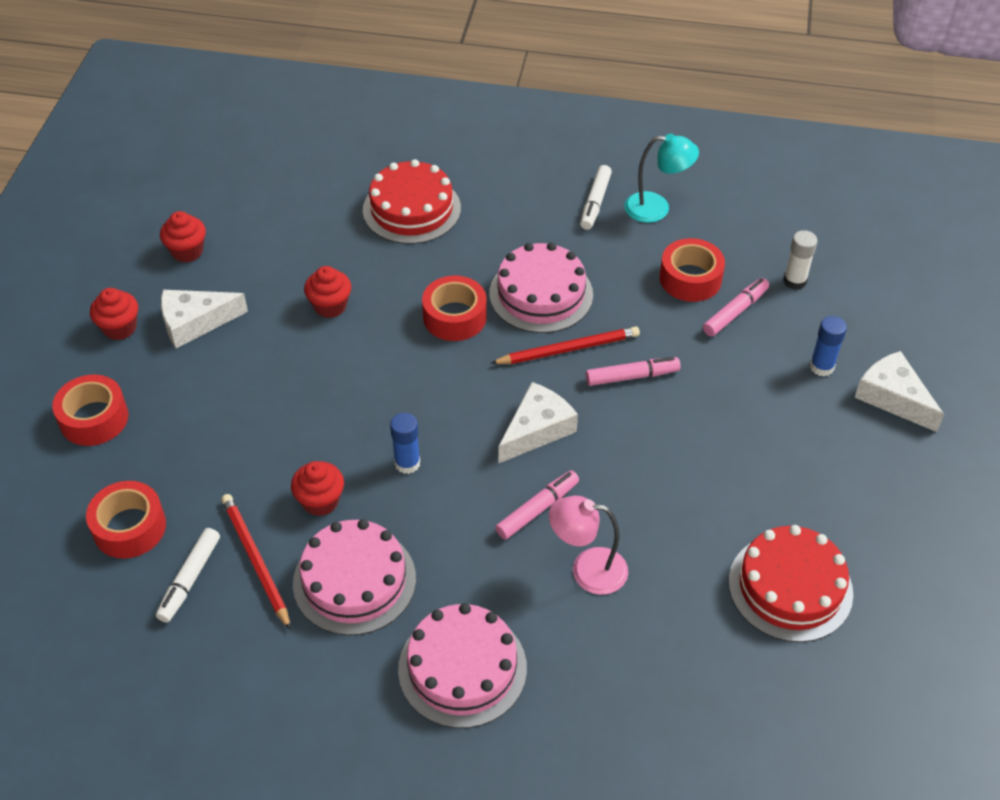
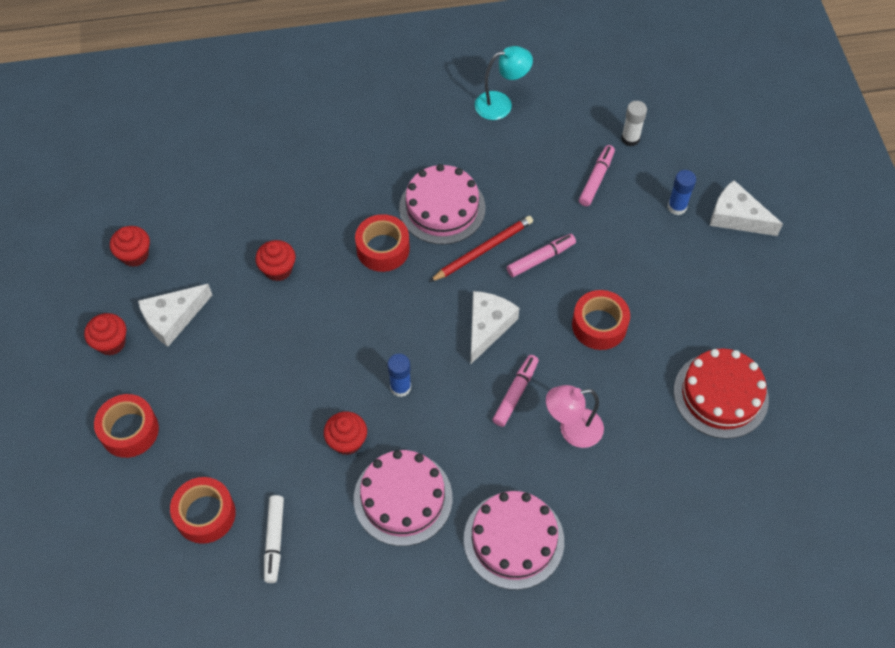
camera: 20 degrees left, 10 degrees up
red pencil [221,494,291,630] -> none
red cake [363,159,461,244] -> none
white marker [580,165,612,230] -> none
red tape [660,238,725,302] -> red tape moved to [572,290,630,350]

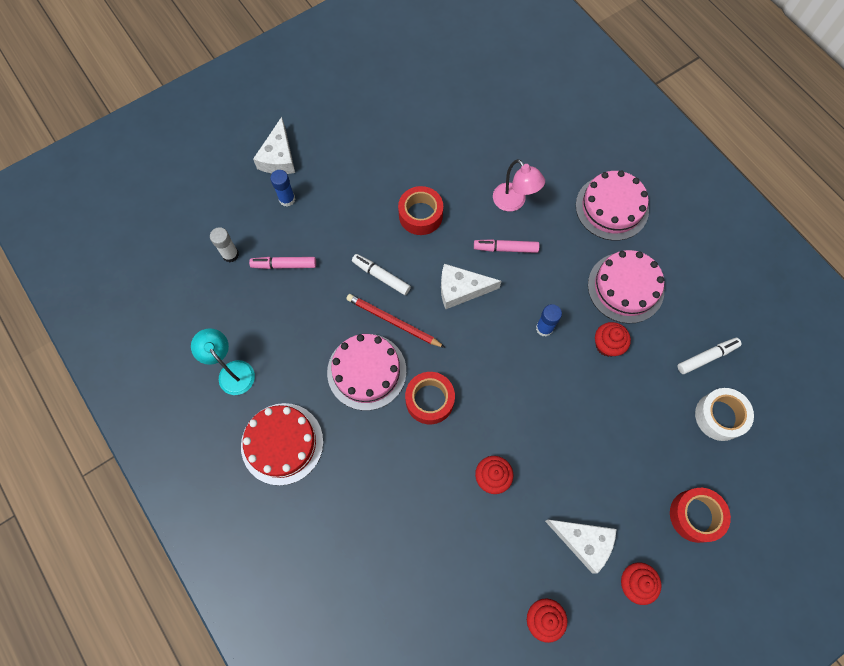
camera: 115 degrees left, 10 degrees up
red tape [170,477,236,544] -> white tape [695,388,754,441]
pink marker [507,234,576,277] -> white marker [352,254,411,295]
red cake [674,348,769,439] -> red cake moved to [241,403,323,486]

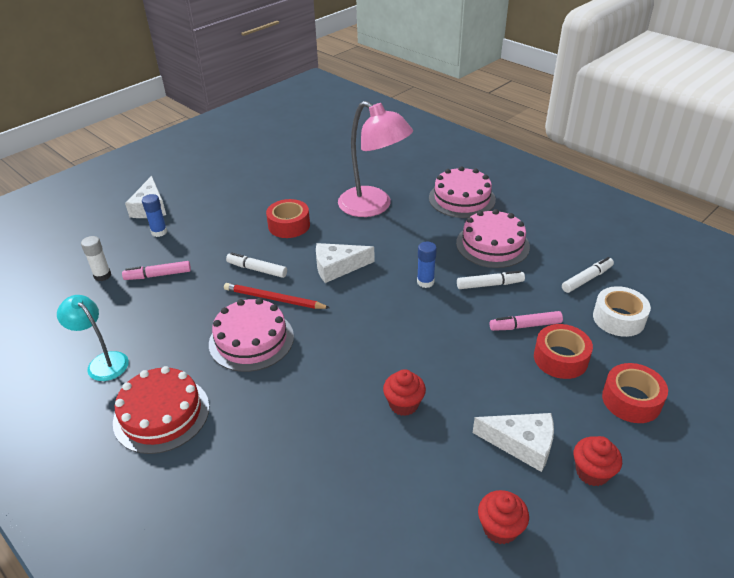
camera: 10 degrees left, 30 degrees down
red tape [405,372,455,424] -> red tape moved to [534,324,593,379]
pink marker [474,239,539,253] -> pink marker moved to [490,311,563,331]
pink lamp [493,159,545,211] -> pink lamp [338,101,413,217], size x1.75
red cupcake [595,322,631,357] -> white marker [457,270,525,289]

